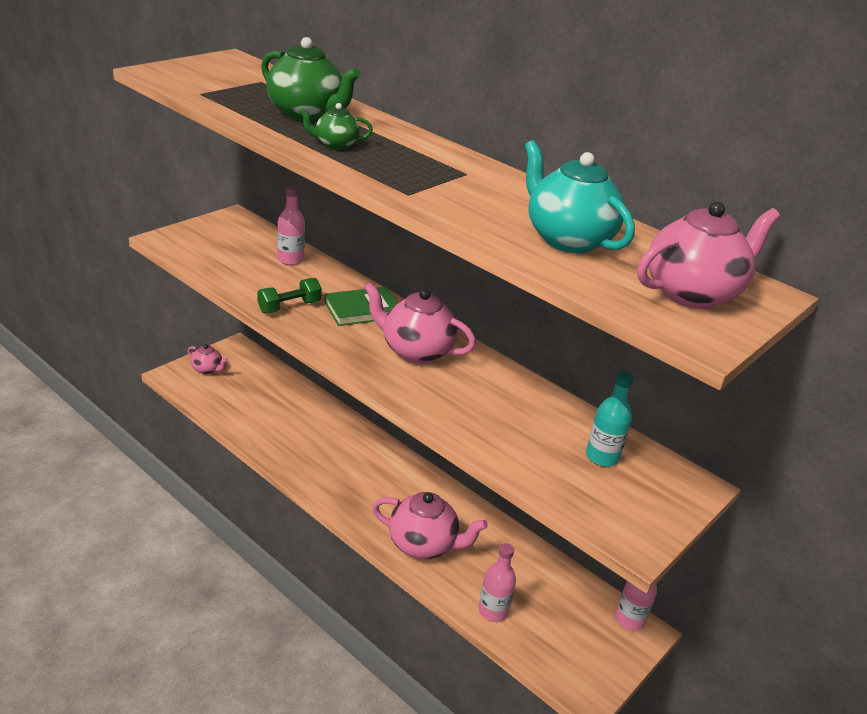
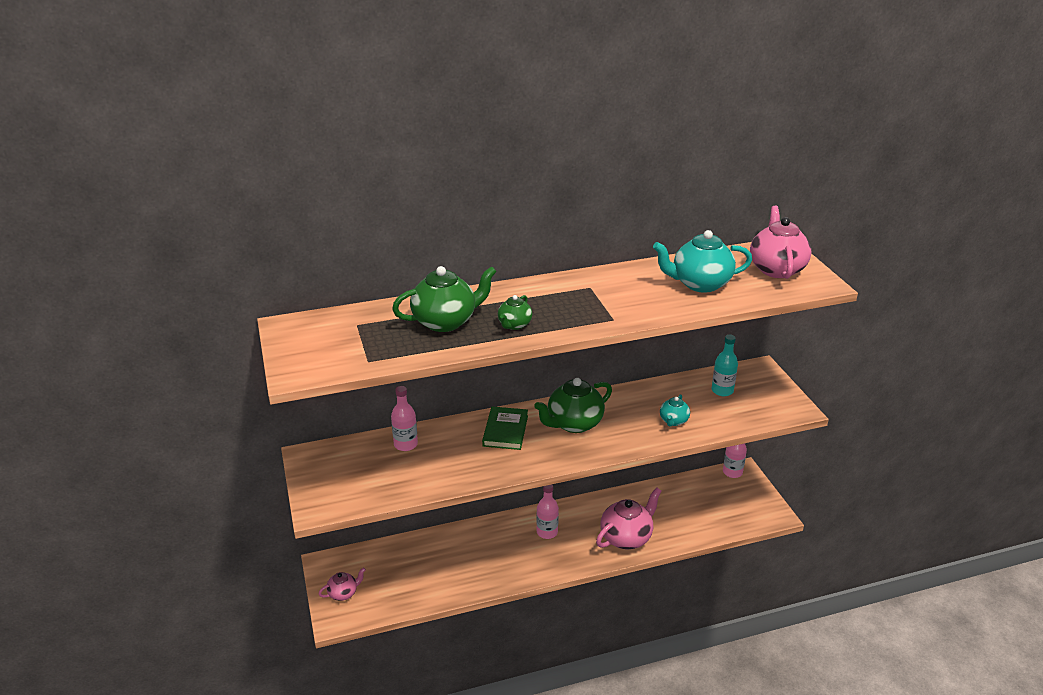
camera: 55 degrees left, 0 degrees up
green dumbbell [258,278,322,313] -> none
pink teapot [364,282,476,364] -> green teapot [534,378,612,433]
pink bottle [478,543,516,622] -> pink bottle moved to [536,484,559,539]
none -> turquoise teapot [660,394,690,427]

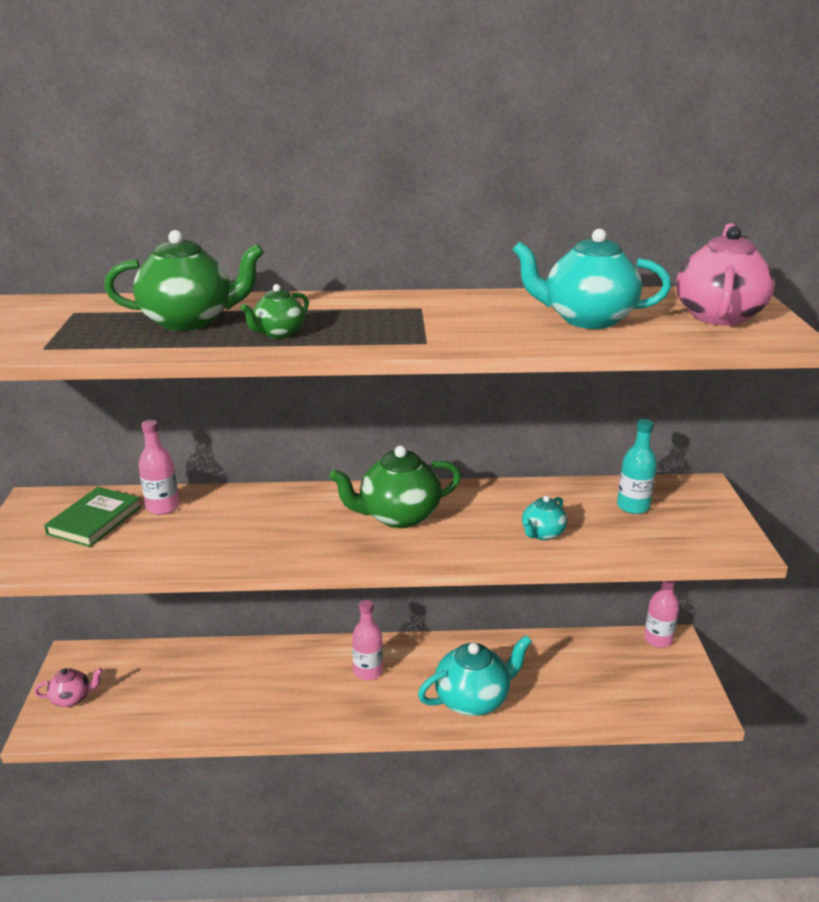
camera: 15 degrees right, 5 degrees down
green book [482,407,528,450] -> green book moved to [44,487,141,547]
pink teapot [596,488,662,550] -> turquoise teapot [418,635,532,716]

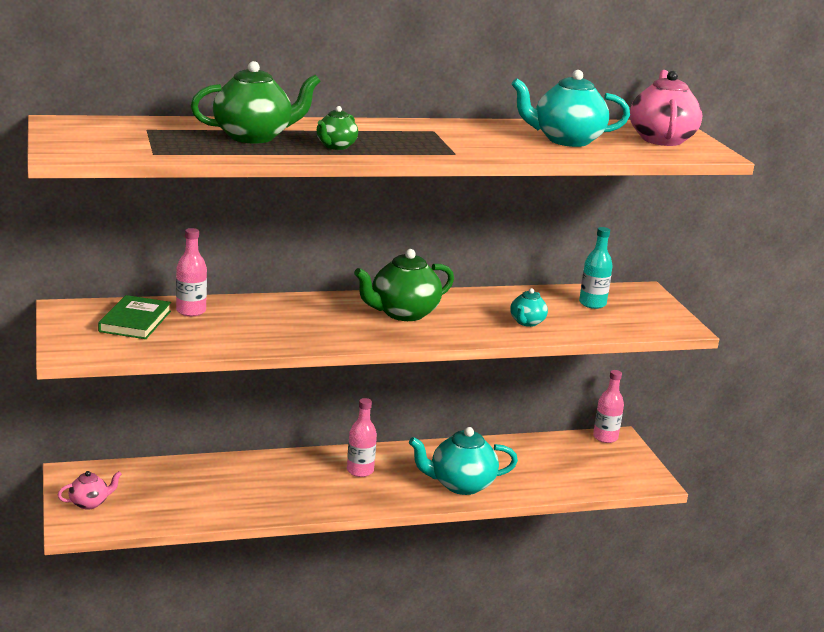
camera: 15 degrees left, 5 degrees down
turquoise teapot [418,635,532,716] -> turquoise teapot turned 150 degrees counterclockwise [409,427,518,495]

